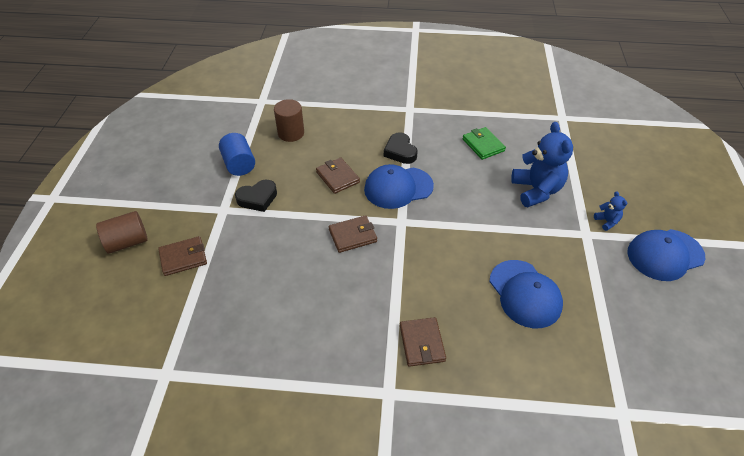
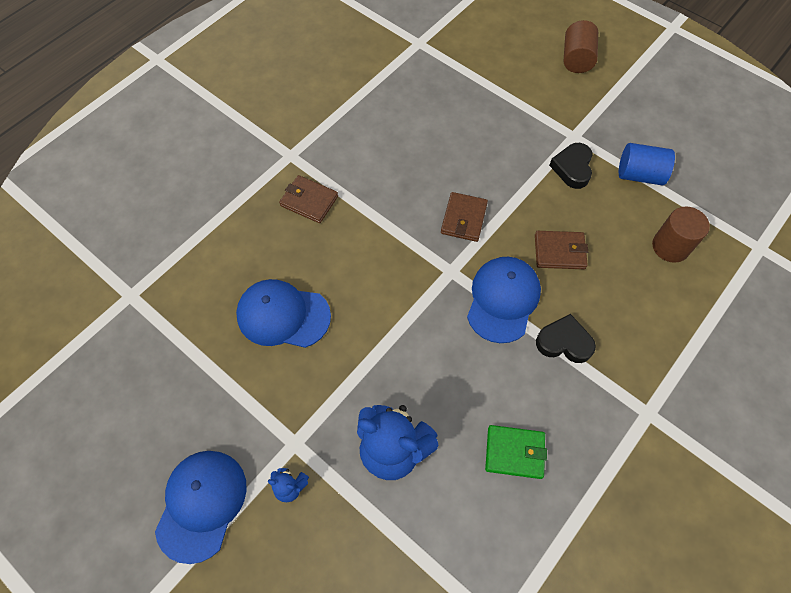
camera: 125 degrees right, 15 degrees up
brown wallet [158,236,207,276] -> none

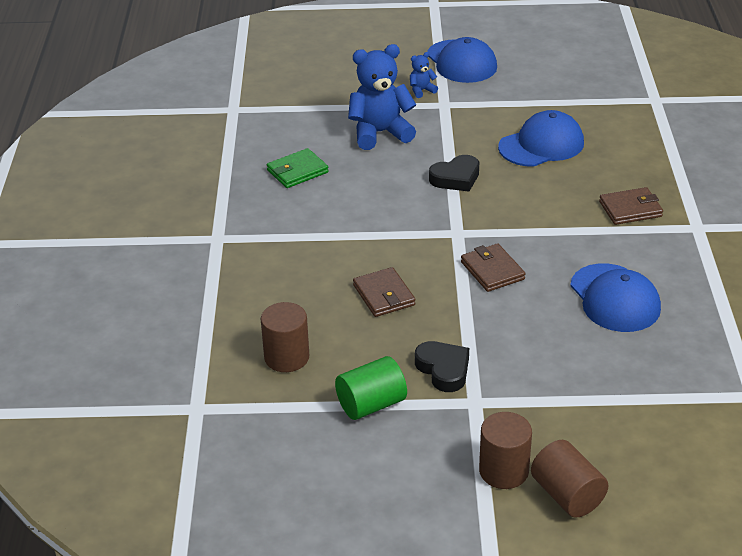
camera: 140 degrees right, 25 degrees down
blue cap [467,257,541,343] -> blue cap moved to [570,263,661,332]
brown wallet [535,231,588,269] -> brown wallet turned 75 degrees counterclockwise [353,267,416,317]
black heart [536,314,596,363] -> black heart moved to [429,155,479,192]
blue cylinder [619,143,675,186] -> green cylinder [335,356,407,420]
none -> brown cylinder [479,412,532,489]

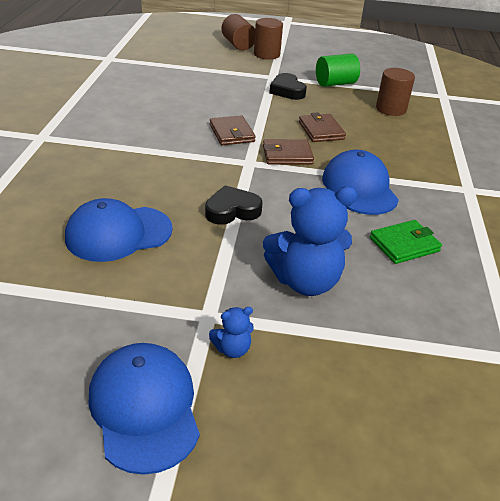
camera: 175 degrees left, 0 degrees up
blue cap [570,263,661,332] -> blue cap moved to [322,150,399,215]
brown wallet [599,187,663,225] -> brown wallet moved to [263,139,314,165]

